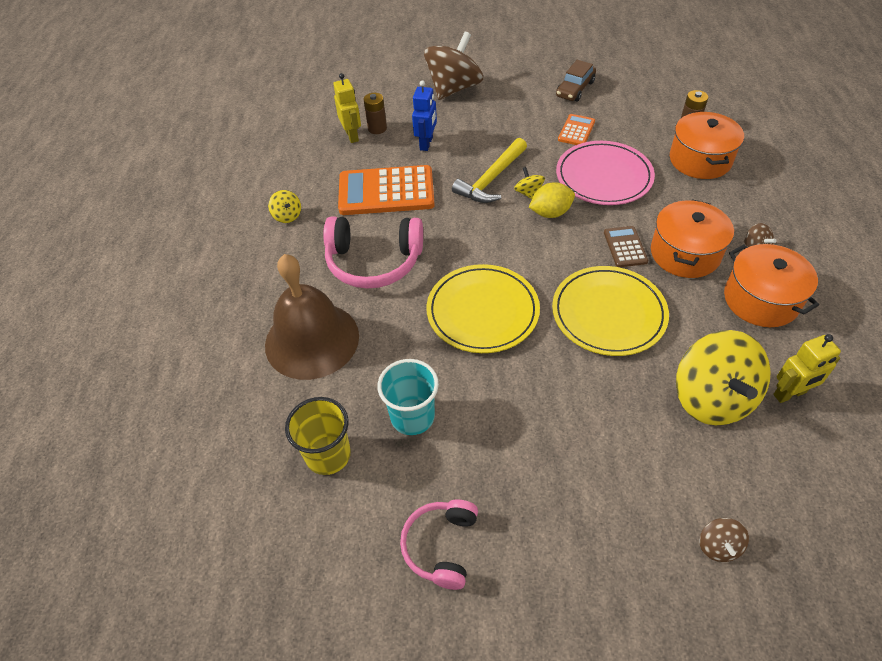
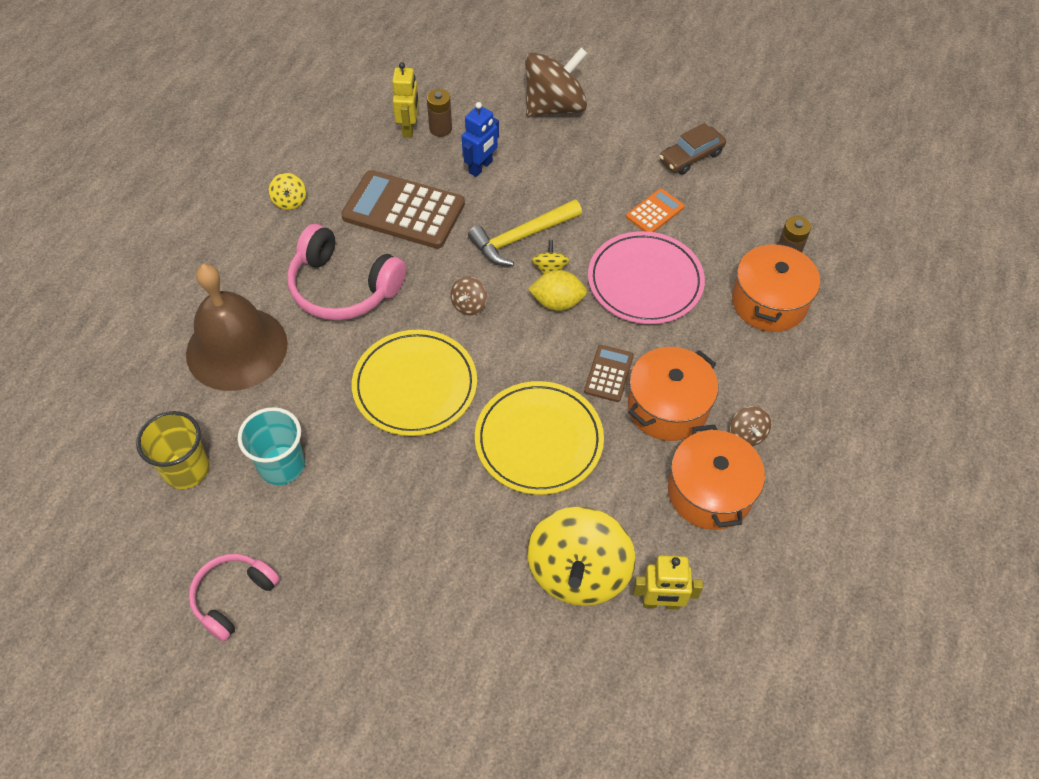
camera: 20 degrees right, 5 degrees up
orange calculator [338,165,435,215] -> brown calculator [341,170,465,249]
brown spinning top [700,518,749,562] -> brown spinning top moved to [451,277,487,315]

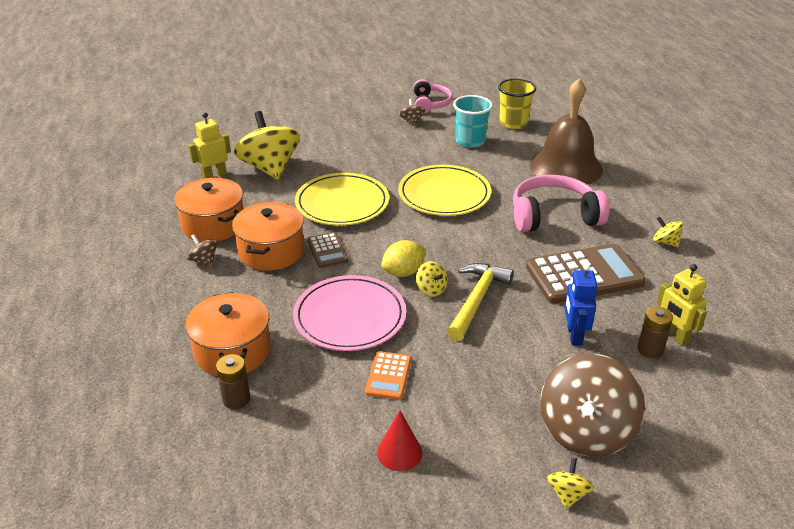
camera: 145 degrees right, 20 degrees down
brown spinning top [451,277,487,315] -> brown spinning top moved to [399,99,425,126]
brown car [659,123,726,175] -> red cone [377,410,422,471]
none -> yellow spinning top [547,458,594,509]

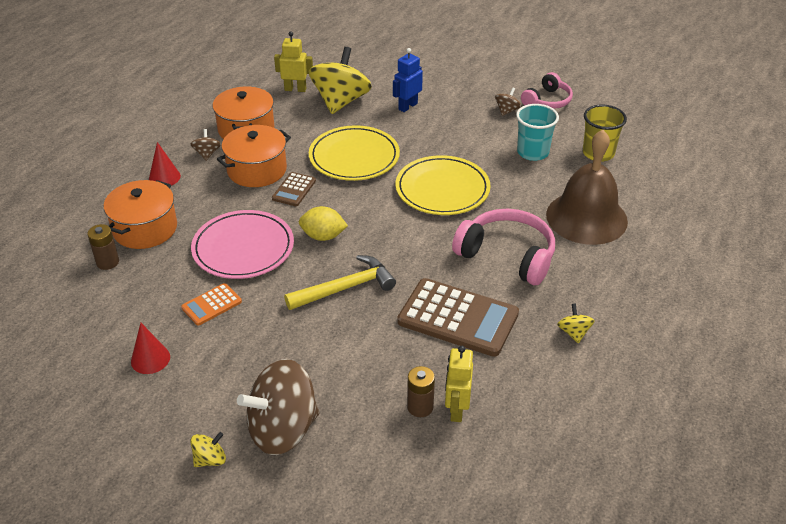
camera: 40 degrees right, 5 degrees up
yellow spinning top [416,261,448,297] -> none
blue robot [564,264,598,345] -> blue robot moved to [393,48,423,112]
none -> red cone [149,142,181,186]

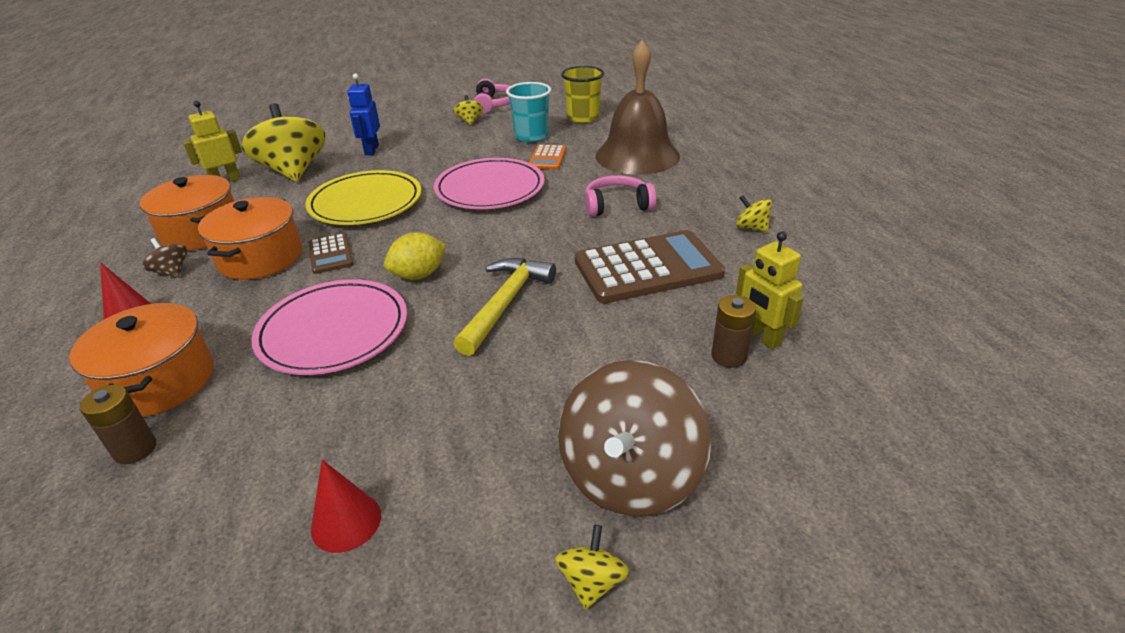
camera: 40 degrees left, 5 degrees down
orange calculator [181,283,242,326] -> orange calculator moved to [529,145,566,170]
yellow plate [396,155,491,215] -> pink plate [434,158,545,209]
pink headphones [452,209,555,285] -> pink headphones [585,175,656,217], size x0.63
brown spinning top [495,88,521,116] -> yellow spinning top [453,95,483,125]

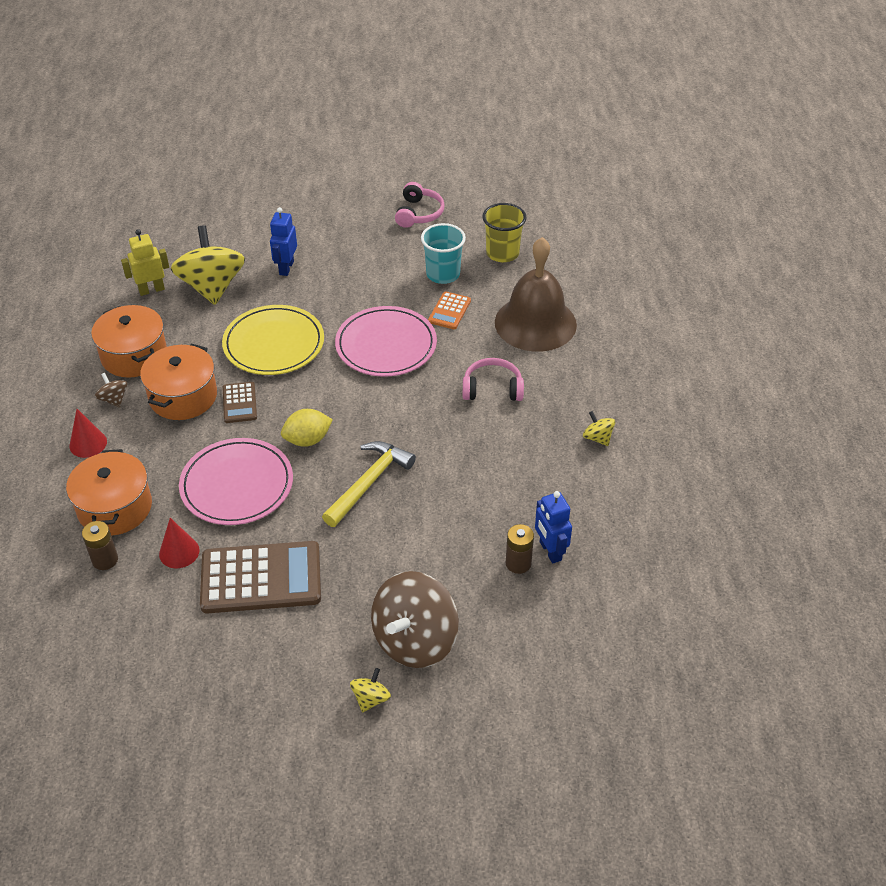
camera: 10 degrees right, 10 degrees up
red cone [311,460,381,553] -> red cone moved to [159,518,200,568]
yellow spinning top [453,95,483,125] -> none
brown calculator [575,230,725,304] -> brown calculator moved to [200,541,321,614]
yellow robot [736,231,804,349] -> blue robot [535,491,572,564]

